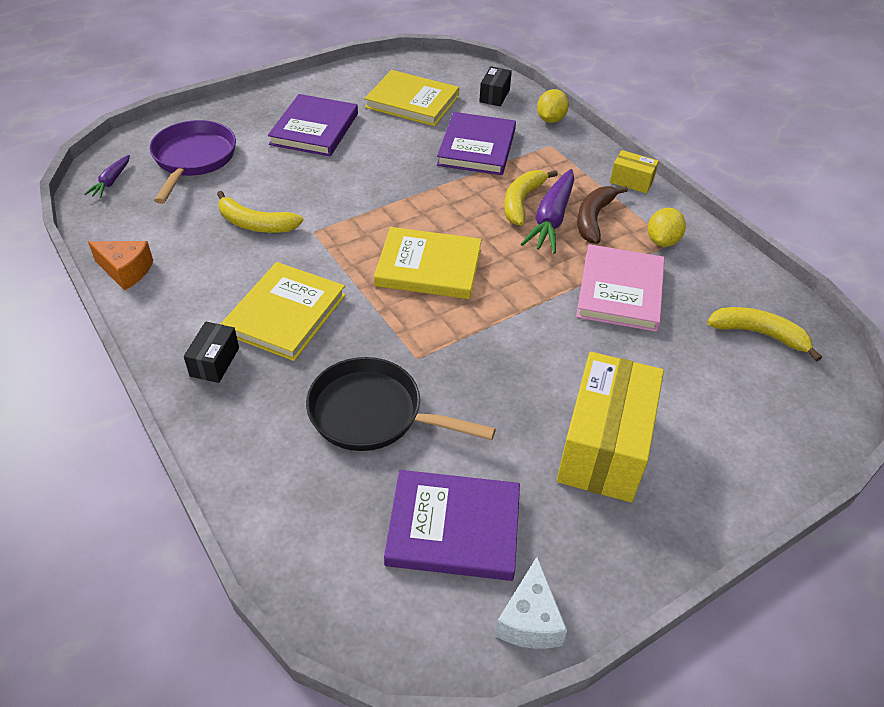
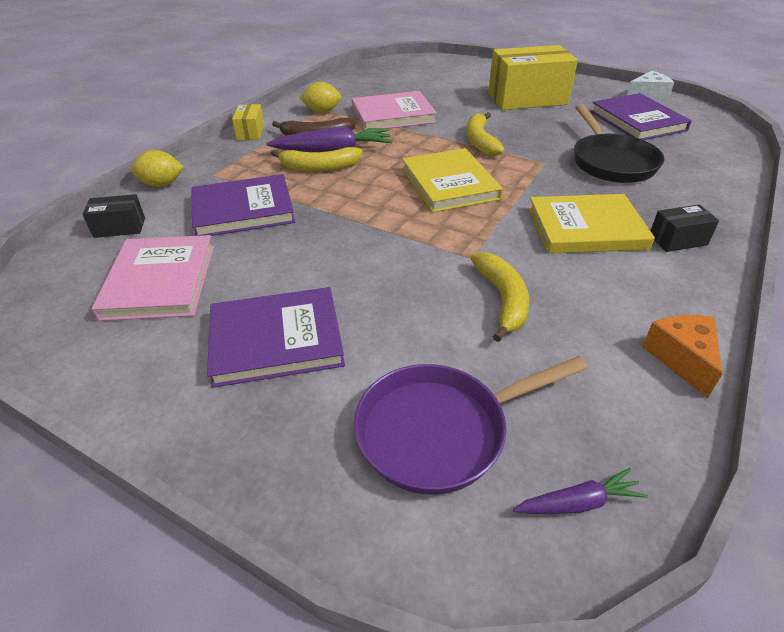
camera: 115 degrees left, 5 degrees down
yellow book [364,70,459,126] -> pink book [91,235,214,321]
yellow banana [707,307,822,362] -> yellow banana moved to [466,112,505,156]

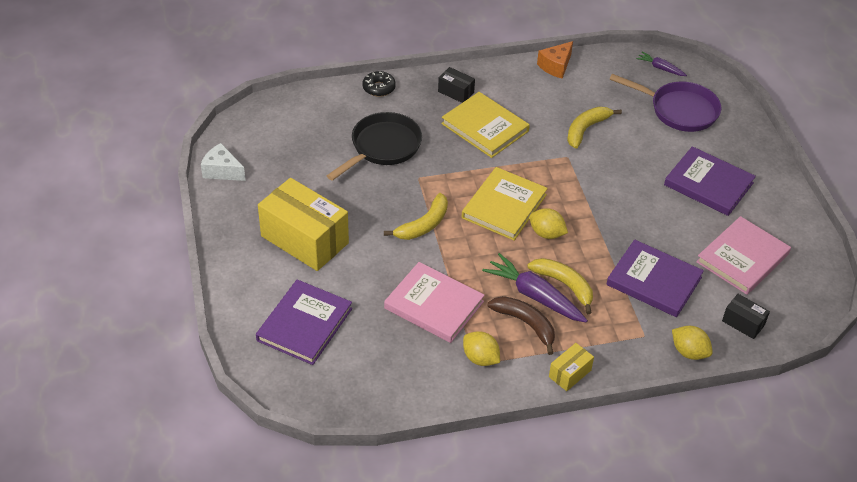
camera: 135 degrees left, 5 degrees up
purple book [590,93,692,140] -> purple book moved to [256,280,352,365]
none -> black donut [363,71,396,97]
none -> yellow lemon [529,208,568,239]

